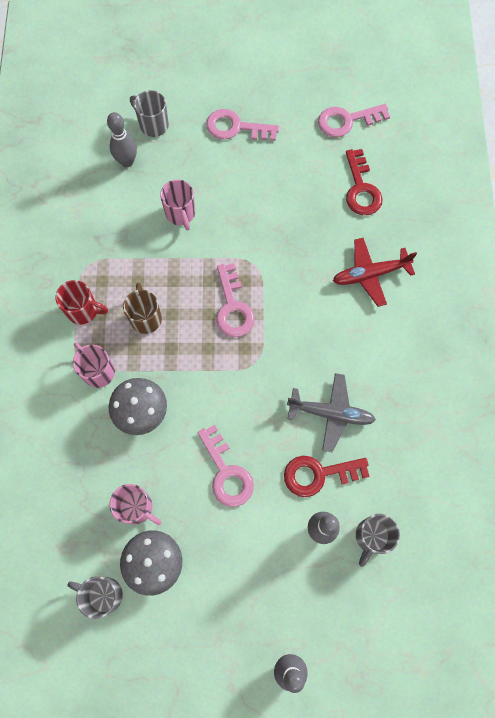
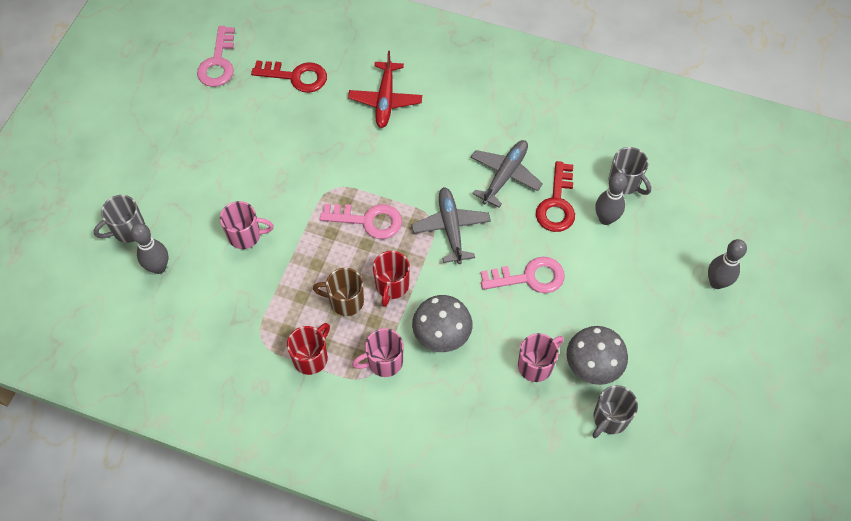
camera: 70 degrees left, 10 degrees down
pink key [206,109,279,141] -> none
none -> red mug [373,251,410,307]
none -> grey plane [411,187,491,264]

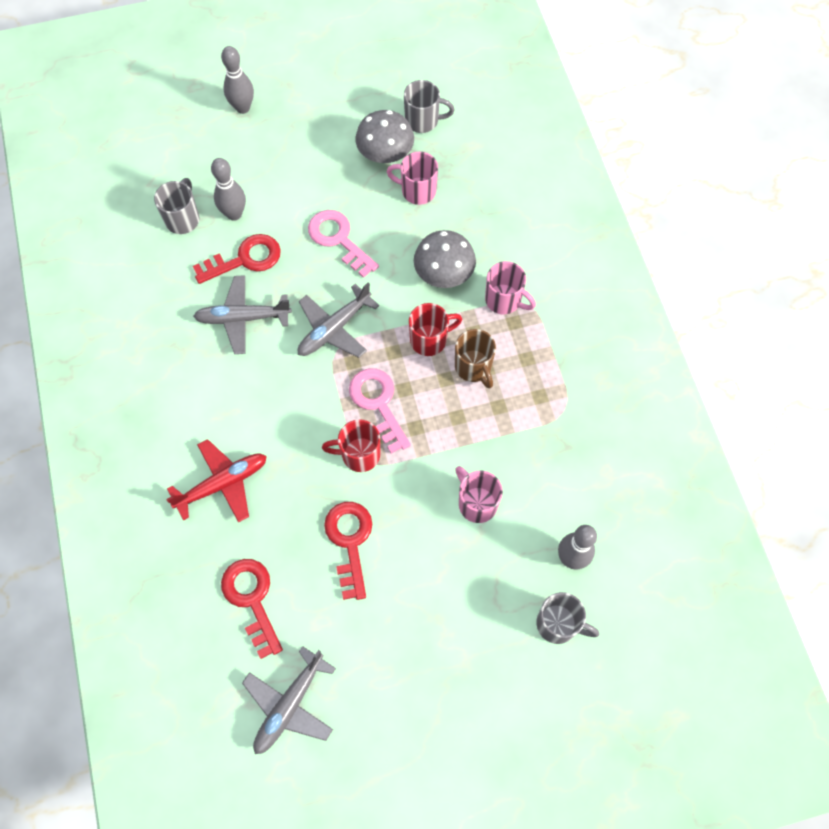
camera: 125 degrees left, 5 degrees up
pink key [197,26,235,87] -> grey plane [242,646,336,754]
red mug [287,323,330,375] -> red mug moved to [322,419,380,472]
none -> red key [324,502,372,600]

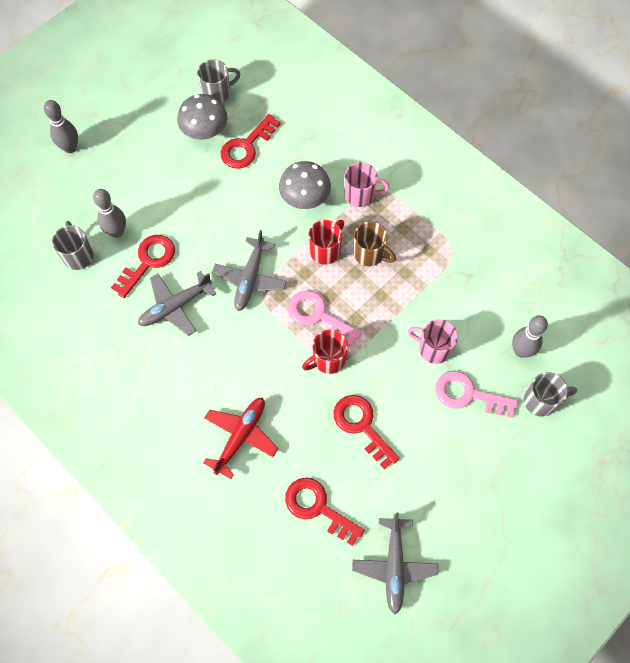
camera: 30 degrees left, 0 degrees up
pink key [308,210,379,278] -> pink key moved to [435,371,518,418]
pink mug [387,152,438,205] -> red key [221,114,281,169]

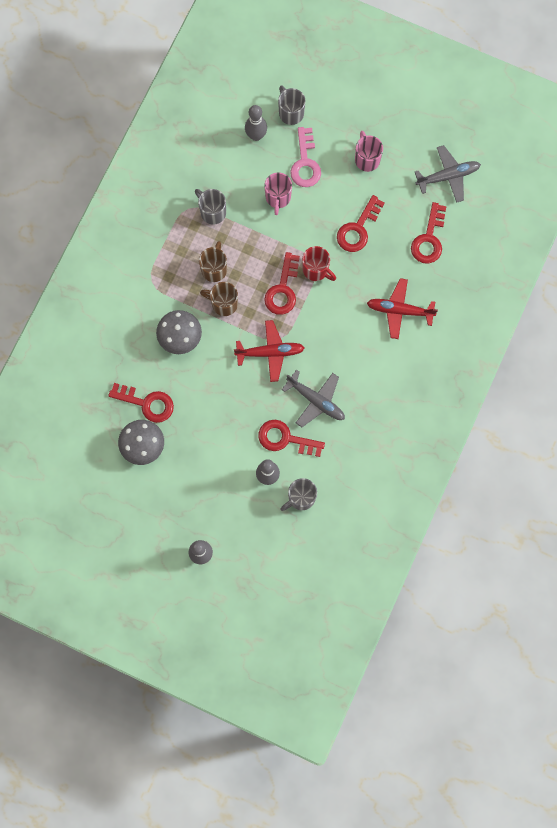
camera: 110 degrees left, 10 degrees up
grey mug [197,59,240,103] -> grey mug moved to [195,189,226,225]
grey plane [212,230,287,311] -> red plane [234,320,305,382]
pink key [288,290,361,347] -> red key [264,252,300,315]
red mug [308,220,344,265] -> brown mug [200,282,238,316]
pink mug [345,162,390,207] -> pink mug moved to [355,131,383,172]

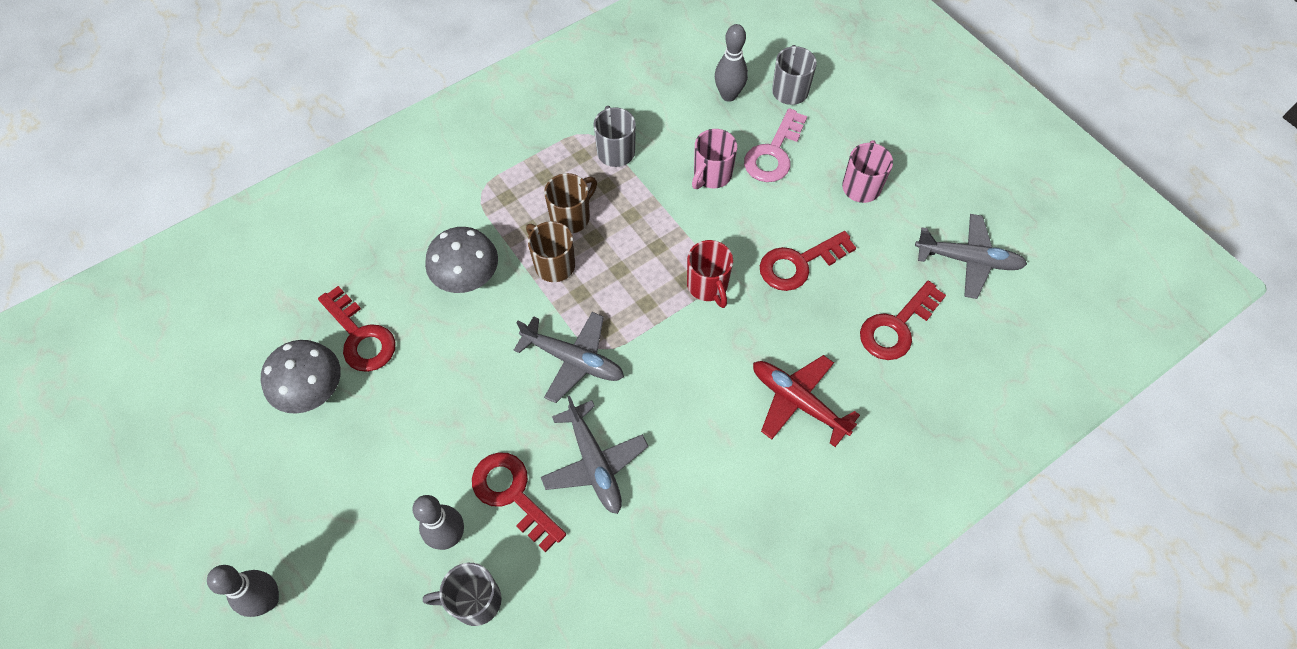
camera: 30 degrees right, 15 degrees down
red plane [234,320,305,382] -> grey plane [514,312,624,403]
red key [264,252,300,315] -> none

